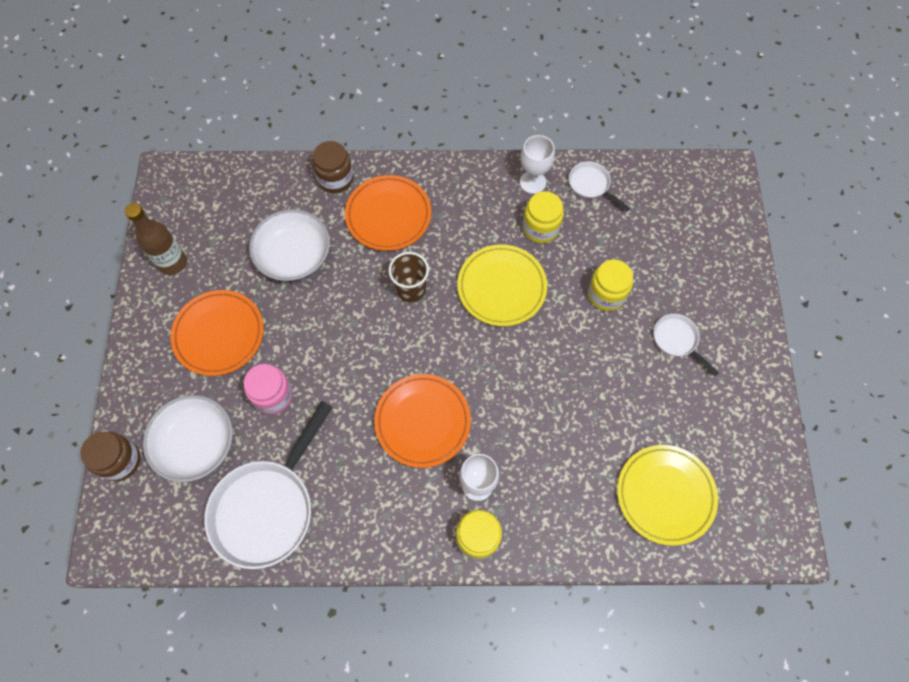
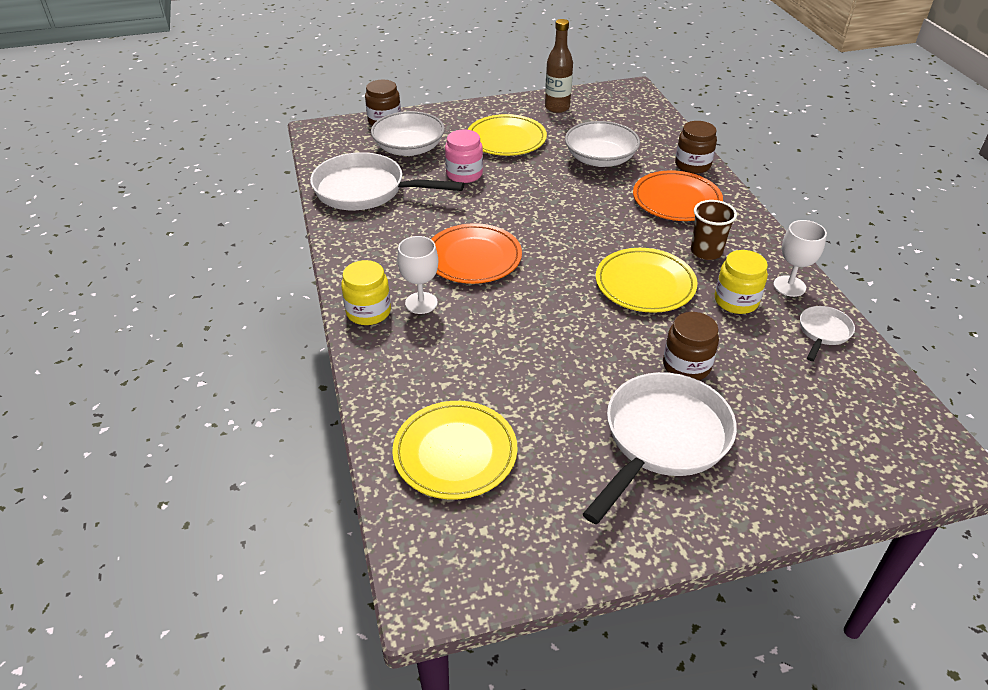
camera: 75 degrees right, 25 degrees down
orange plate [170,290,264,376] -> yellow plate [468,114,547,156]
brown cup [389,252,429,302] -> brown cup moved to [691,200,737,260]
yellow jar [588,260,633,311] -> brown jar [663,312,719,380]
white pan [654,314,719,376] -> white pan [583,372,737,524], size x2.11

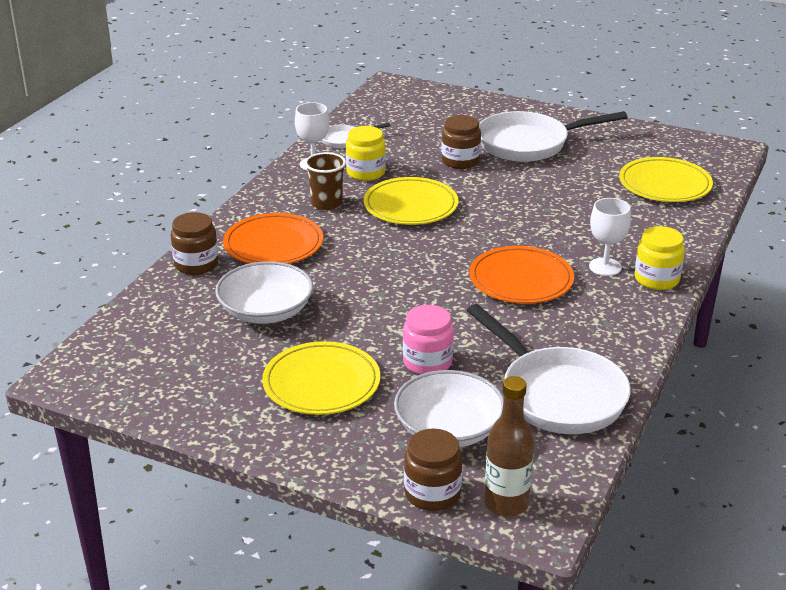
camera: 140 degrees left, 10 degrees down
brown bottle [545,19,573,113] -> brown bottle moved to [484,376,534,517]

